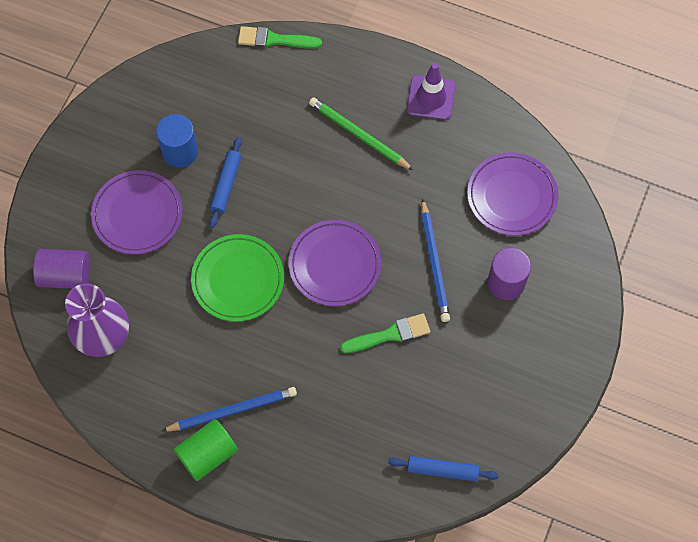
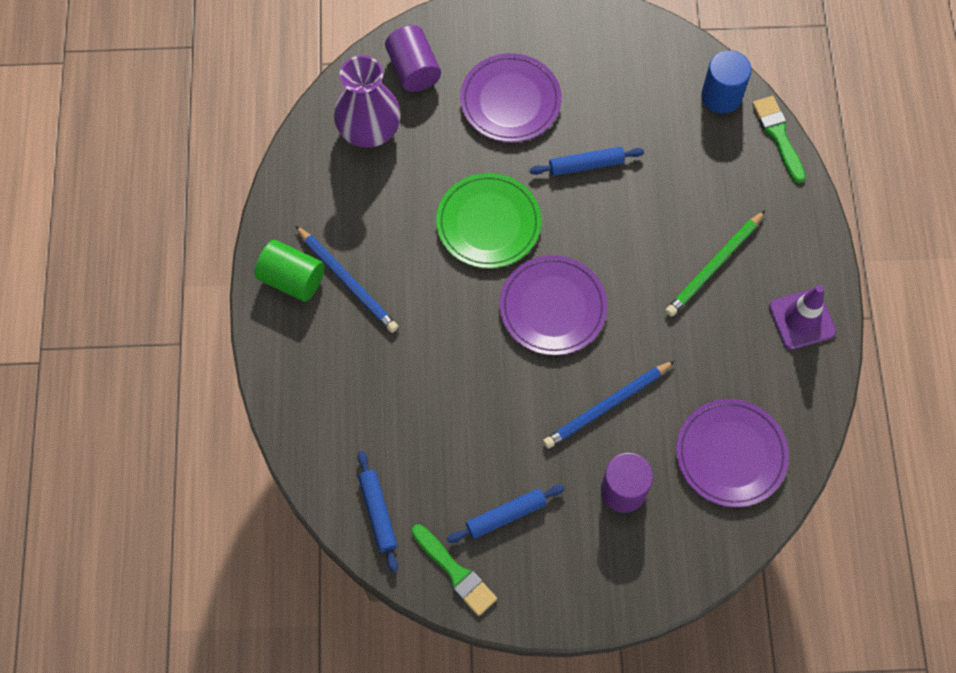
camera: 65 degrees right, 0 degrees up
blue cylinder [156,114,198,167] -> blue cylinder moved to [701,50,752,113]
green pencil [309,97,413,170] -> green pencil turned 150 degrees counterclockwise [665,210,765,317]
green brush [340,313,430,353] -> green brush moved to [411,524,497,616]
none -> blue rolling pin [447,485,565,543]

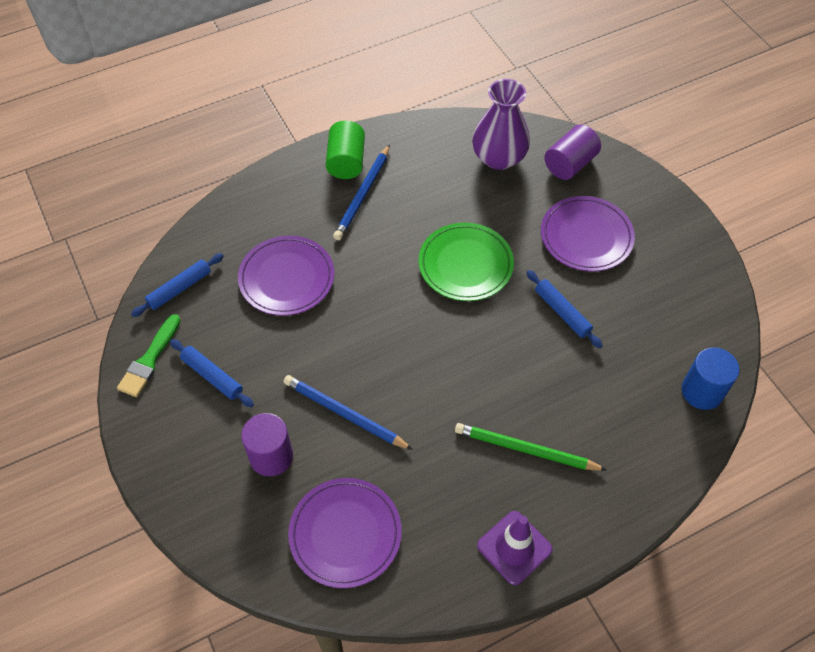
camera: 65 degrees right, 10 degrees down
purple plate [500,255,607,355] -> purple plate moved to [238,235,334,316]
green brush [752,96,806,183] -> none

